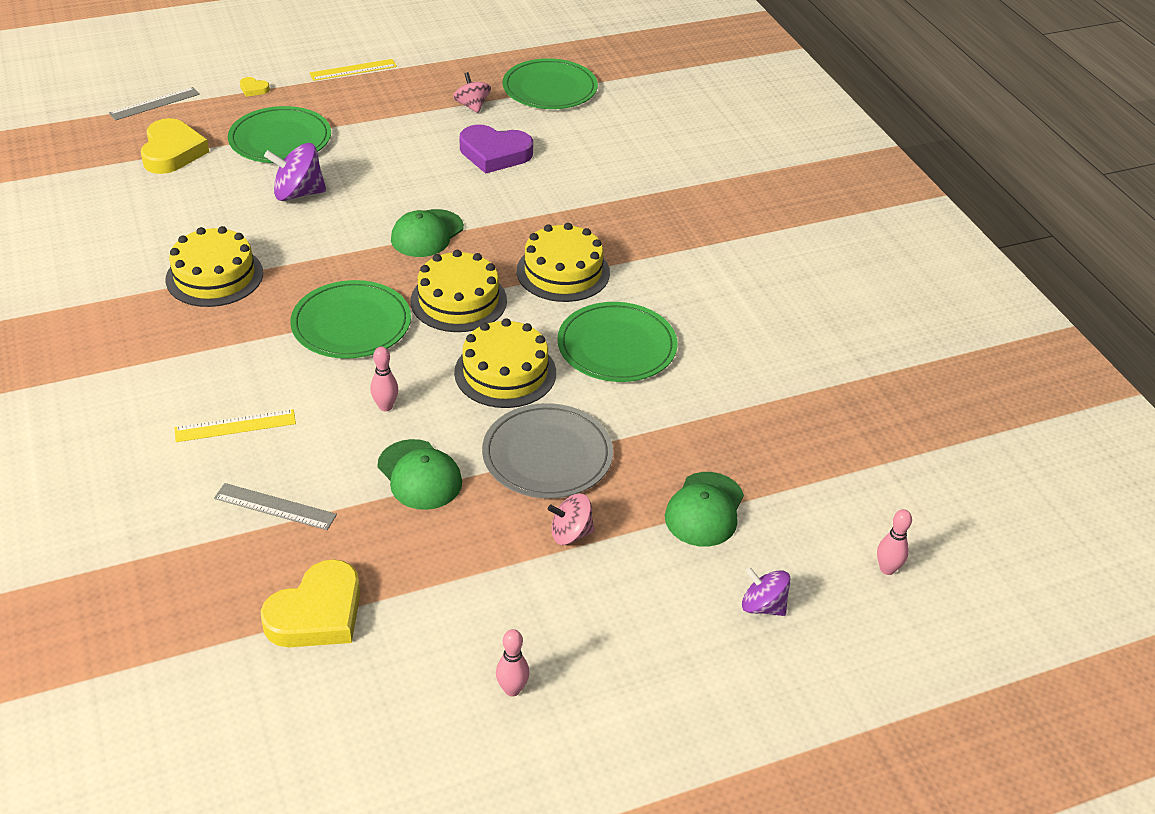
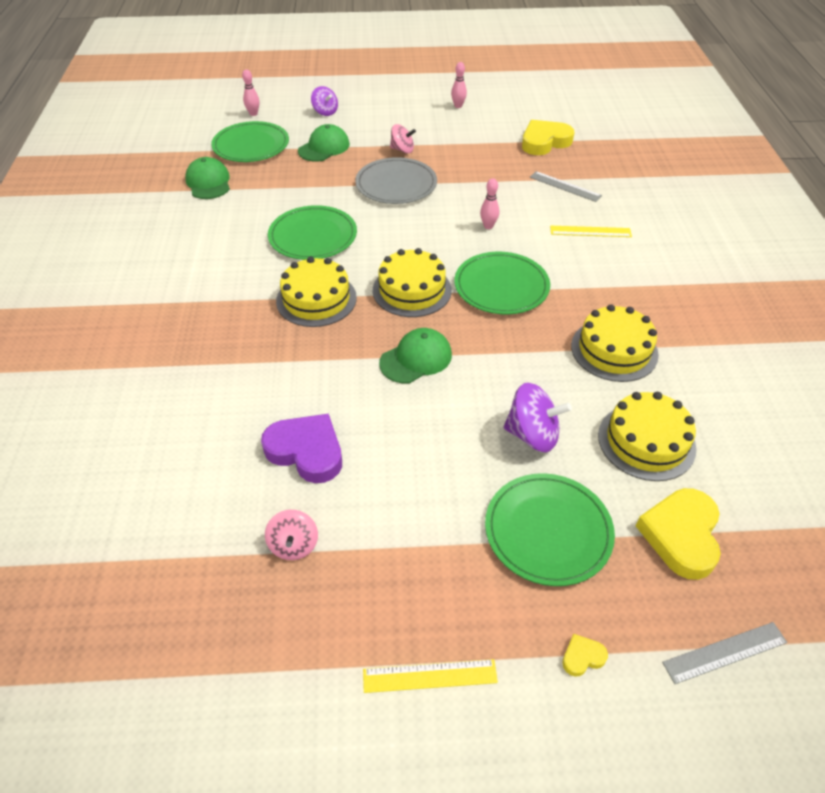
camera: 160 degrees left, 5 degrees up
yellow heart [240,77,270,97] -> yellow heart turned 60 degrees counterclockwise [562,634,608,677]
green cap [377,439,462,510] -> green cap moved to [185,157,230,199]
yellow cake [454,318,556,408] -> yellow cake moved to [598,392,696,481]
green plate [502,58,598,109] -> green plate moved to [211,121,289,162]

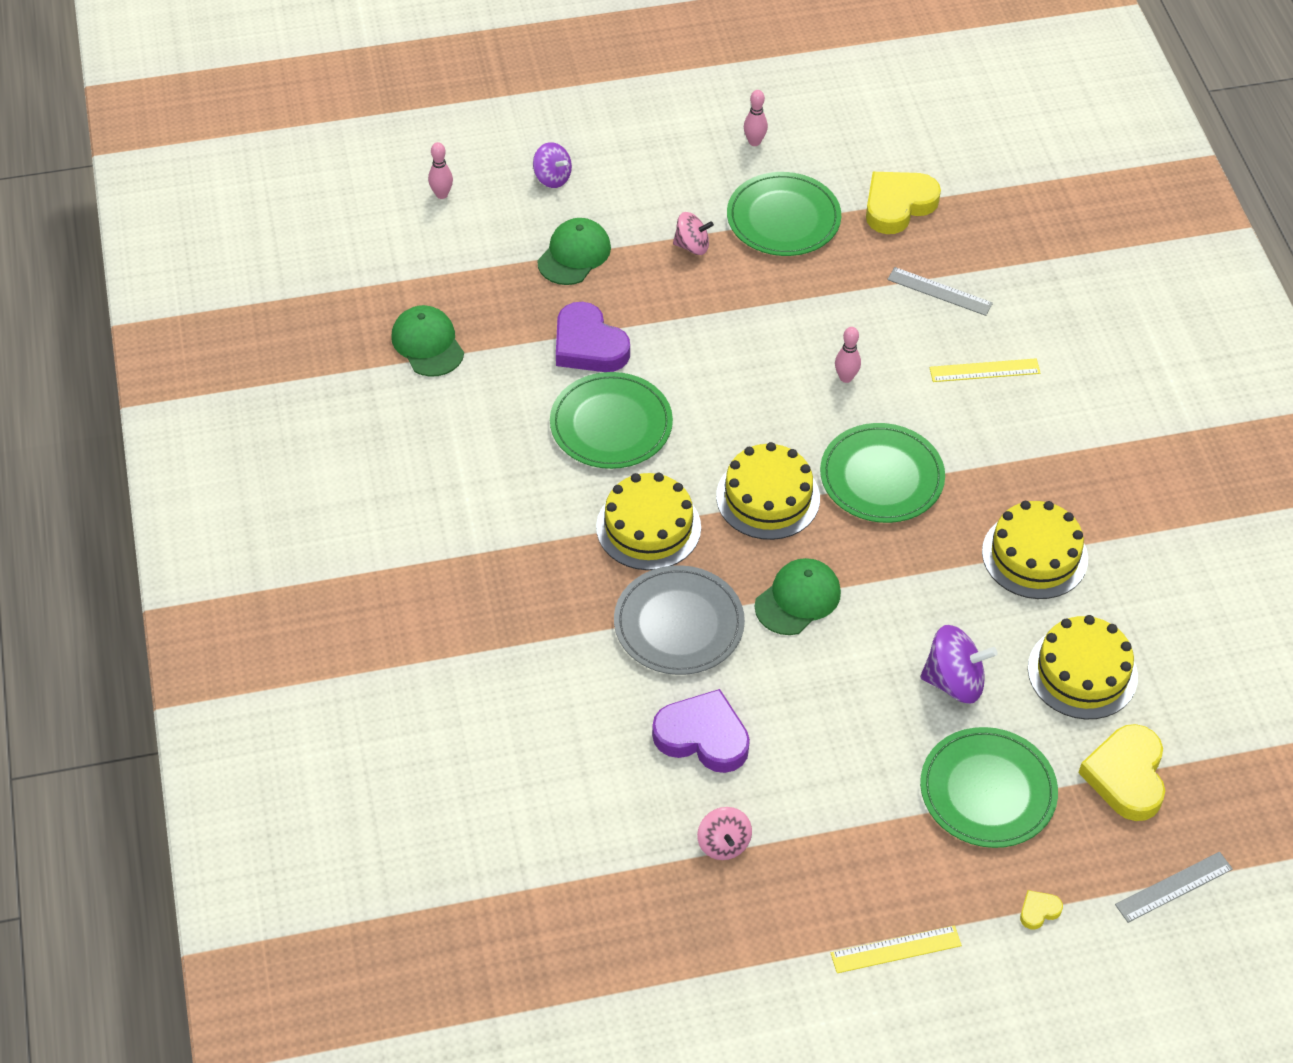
camera: 10 degrees left, 5 degrees up
green plate [211,121,289,162] -> green plate moved to [727,172,841,256]
grey plate [355,157,437,204] -> grey plate moved to [614,565,745,675]
none -> purple heart [556,302,630,372]

